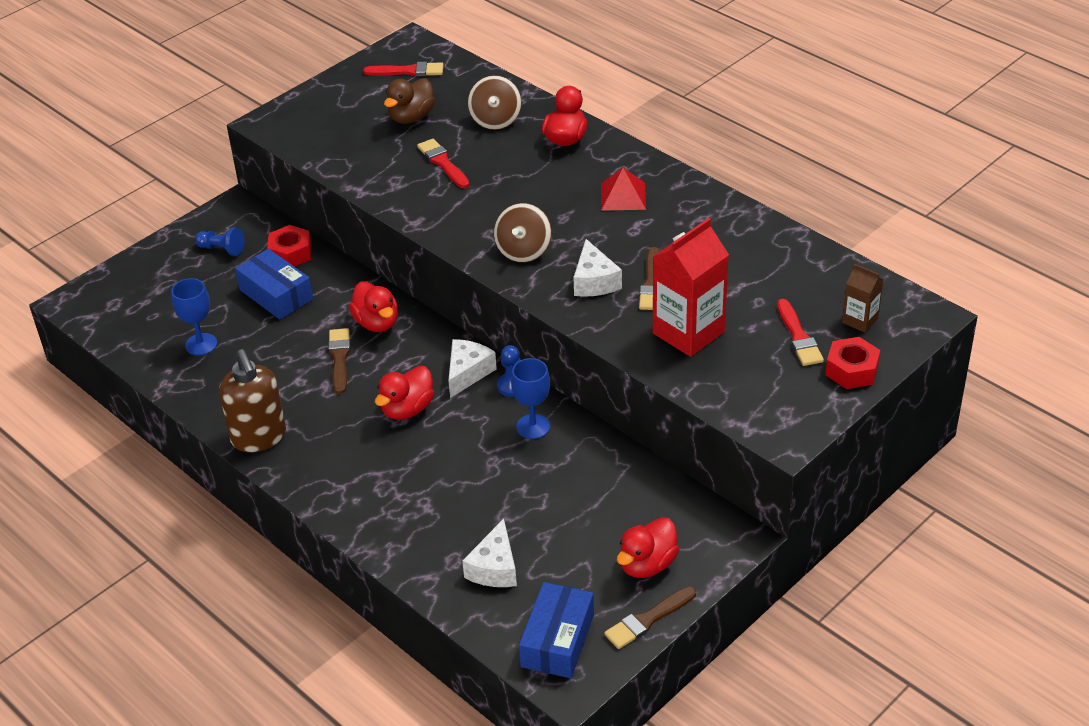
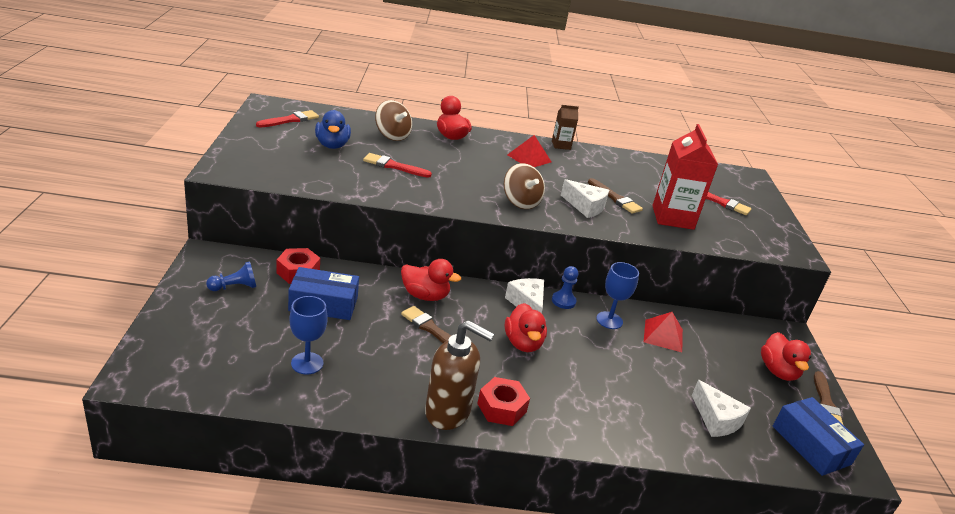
camera: 50 degrees left, 10 degrees down
brown duck [384,78,435,124] -> blue duck [315,110,351,149]
red nut [825,337,880,389] -> red nut moved to [477,377,530,426]
brown carton [842,264,884,333] -> brown carton moved to [552,105,579,150]
none -> red pyramid [644,312,683,352]

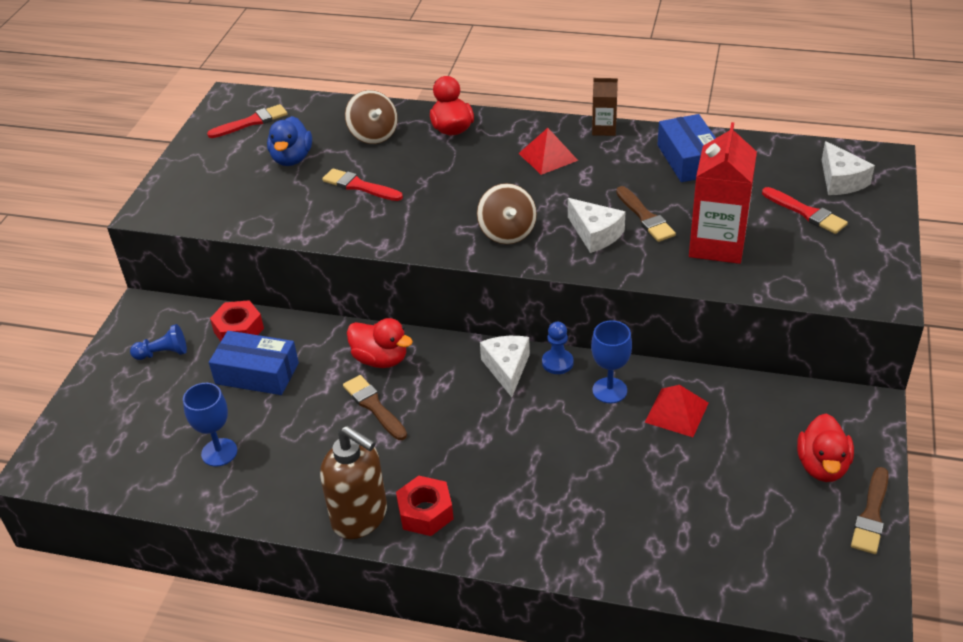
camera: 20 degrees right, 10 degrees up
red duck [505,303,547,352] -> none
white cheese [692,380,751,437] -> white cheese moved to [822,141,875,195]
blue box [773,397,864,476] -> blue box moved to [657,114,716,182]

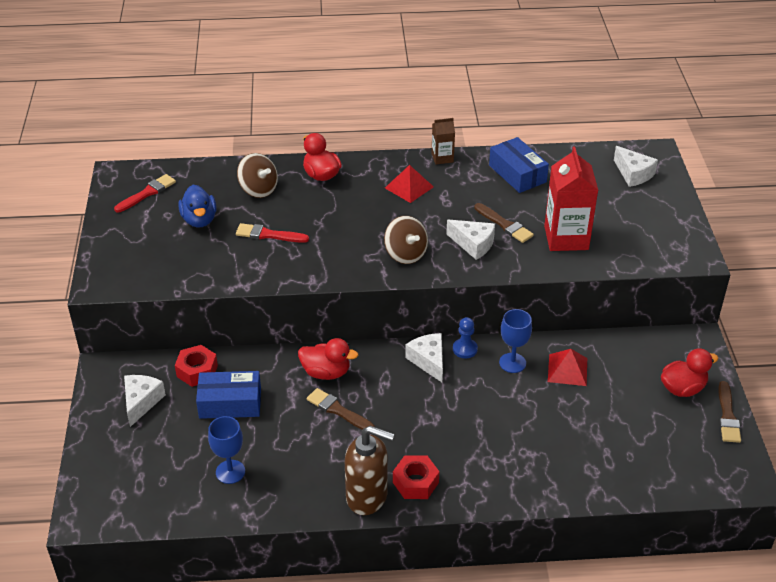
camera: 20 degrees left, 0 degrees up
blue pawn [130,324,187,360] -> white cheese [124,375,166,427]
red brush [762,187,848,234] -> none
red duck [797,414,854,482] -> red duck turned 105 degrees counterclockwise [661,348,719,397]

